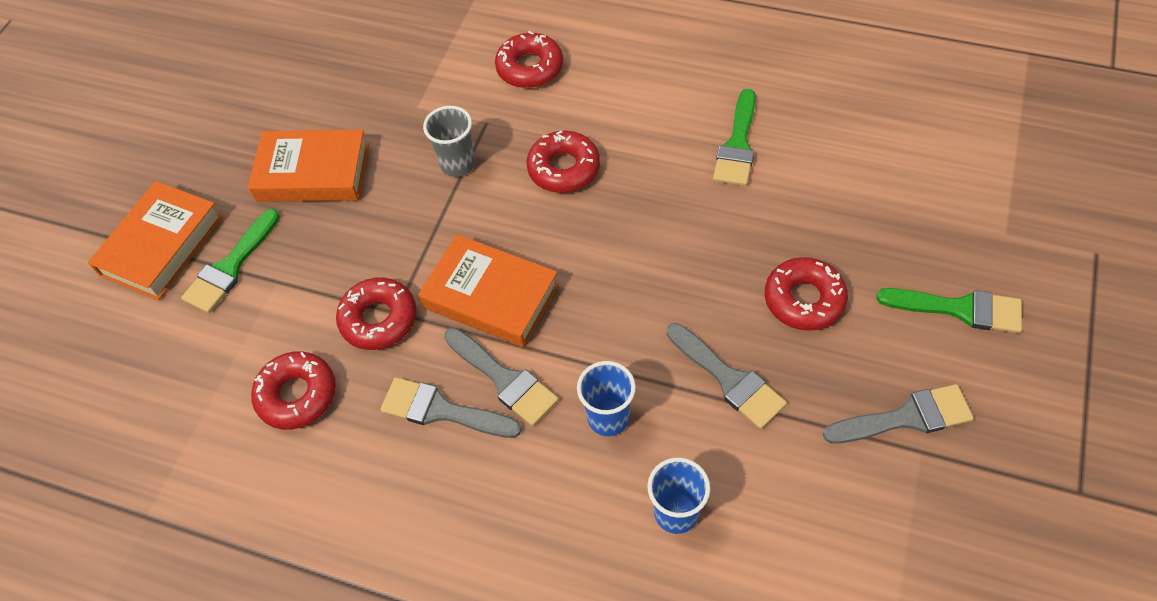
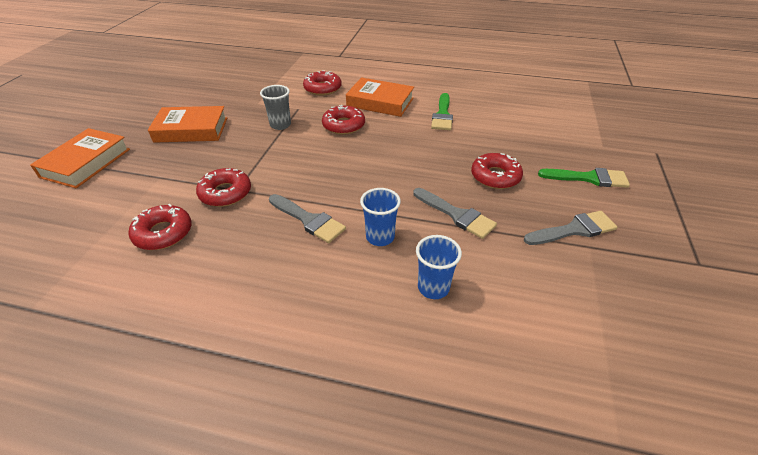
camera: 10 degrees left, 15 degrees down
green brush [181,209,280,313] -> none
grey brush [380,377,522,438] -> none
orange book [418,234,559,347] -> orange book moved to [346,77,414,117]

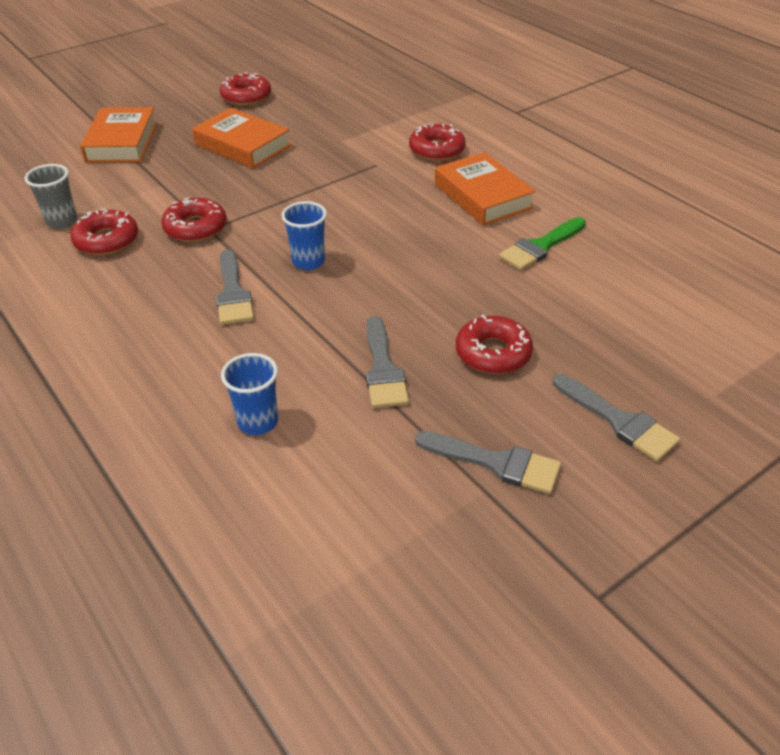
camera: 40 degrees right, 0 degrees up
orange book [30,128,130,188] -> orange book turned 60 degrees counterclockwise [80,107,157,163]
grey cup [260,85,291,130] -> grey cup moved to [25,164,77,229]
red donut [322,105,365,135] -> red donut moved to [220,72,271,106]
blue cup [360,188,401,246] -> blue cup moved to [281,201,327,270]
green brush [538,168,630,188] -> grey brush [553,374,680,462]

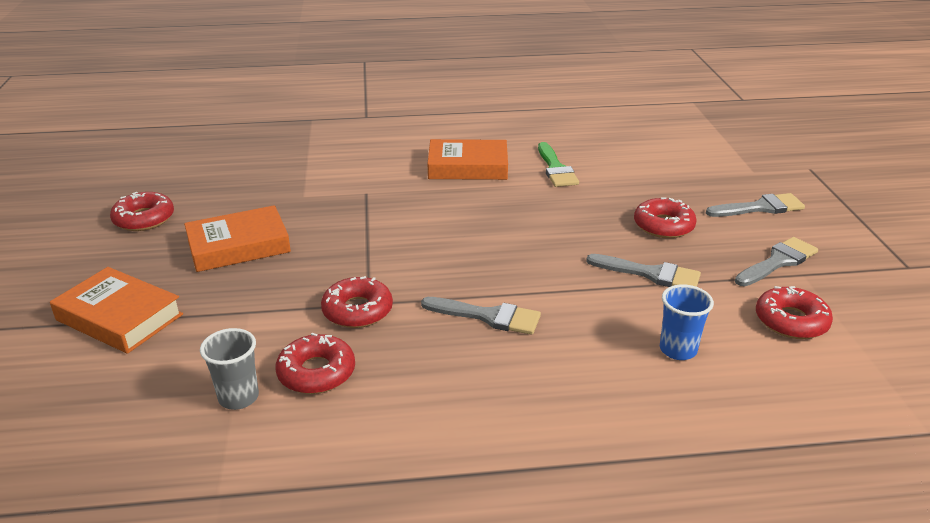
camera: 60 degrees left, 10 degrees down
blue cup [281,201,327,270] -> none
red donut [409,124,466,161] -> red donut moved to [756,286,833,339]

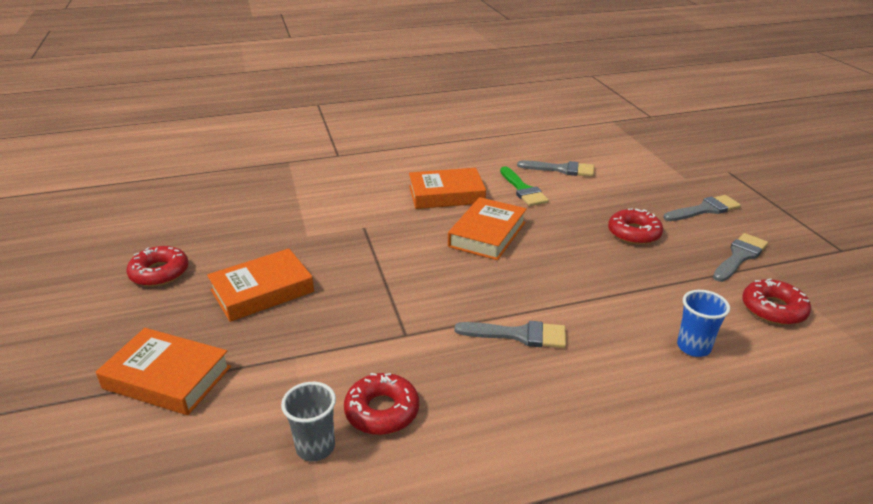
camera: 10 degrees left, 0 degrees up
red donut [321,276,393,328] -> none
grey brush [586,254,701,287] -> grey brush moved to [517,160,594,177]
none -> orange book [448,197,527,260]

